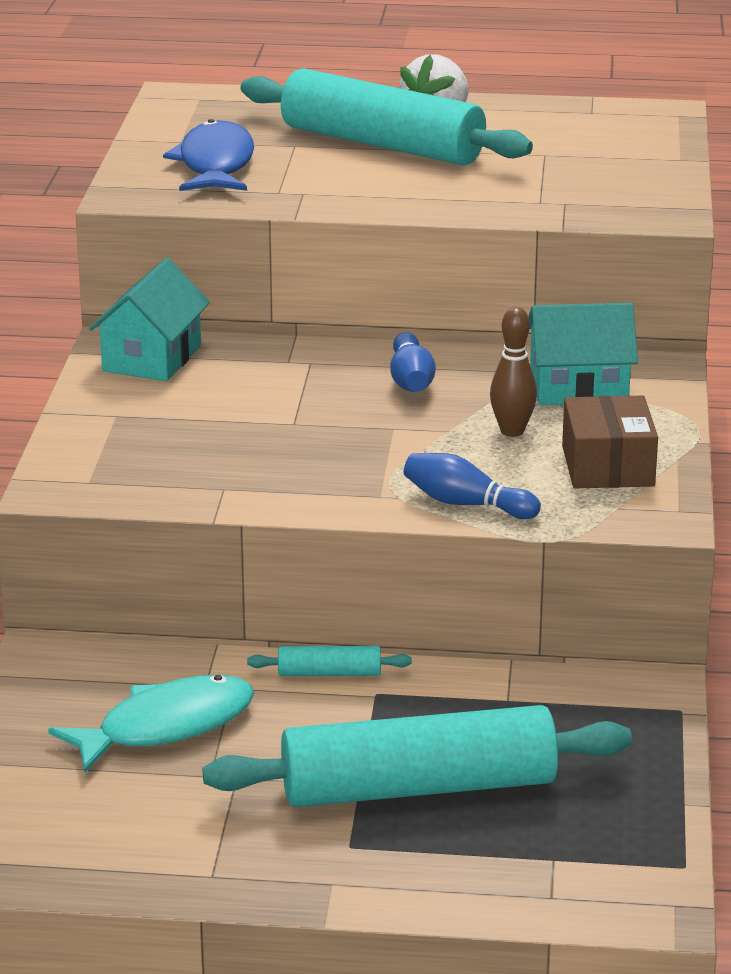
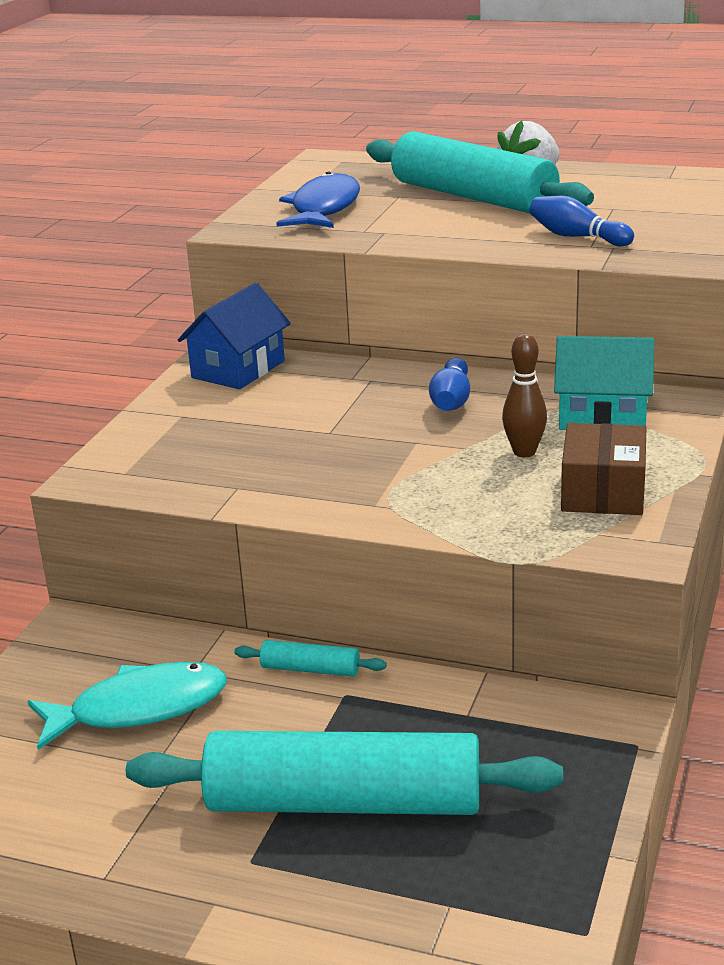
camera: 15 degrees right, 0 degrees up
turquoise house [89,258,210,381] -> blue house [178,283,291,389]
blue bowling pin [404,453,541,519] -> blue bowling pin moved to [530,195,634,246]

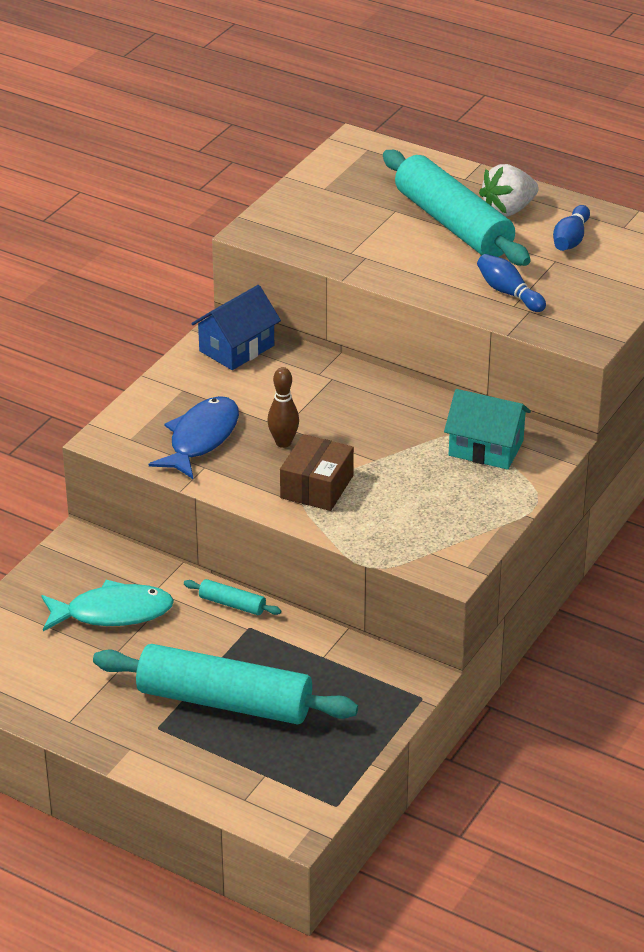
camera: 10 degrees right, 10 degrees up
blue fish [276,171,360,228] -> blue fish moved to [149,396,239,479]
blue bowling pin [429,358,470,411] -> blue bowling pin moved to [553,205,590,251]
brown bowling pin [502,334,547,457] -> brown bowling pin moved to [267,367,299,448]
brown box [561,423,646,515] -> brown box moved to [280,434,354,511]

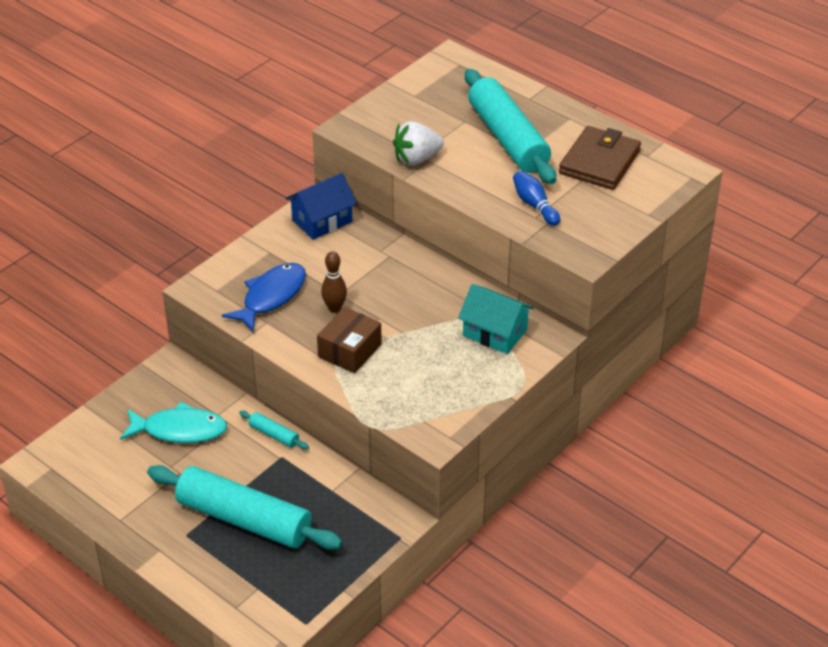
camera: 10 degrees right, 5 degrees up
white strawberry [479,164,539,217] -> white strawberry moved to [393,121,444,165]
blue bowling pin [553,205,590,251] -> brown wallet [559,126,641,190]

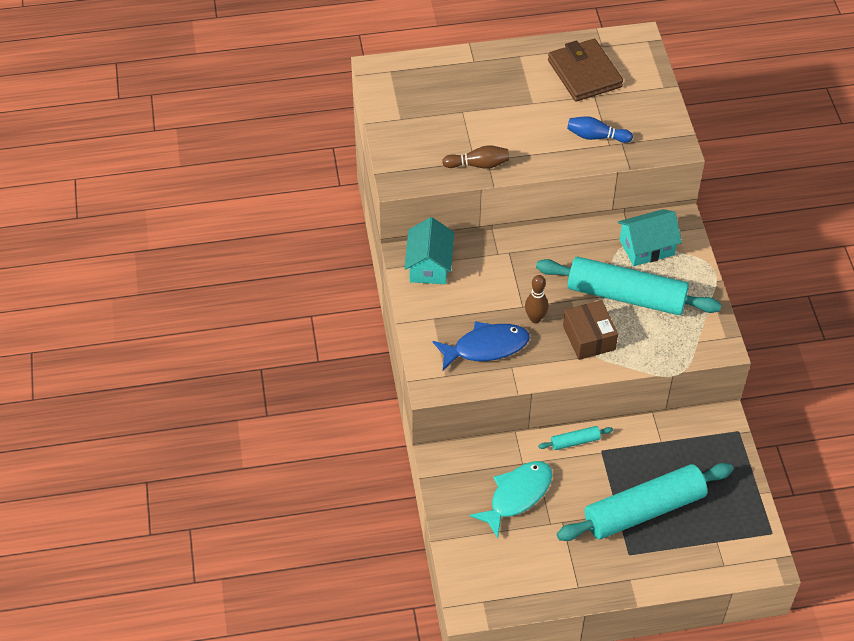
camera: 50 degrees left, 10 degrees up
blue fish [222,263,306,332] -> blue fish turned 90 degrees clockwise [432,321,530,371]
blue house [286,173,357,240] -> turquoise house [404,217,454,284]
white strawberry [393,121,444,165] -> brown bowling pin [442,145,509,169]
turquoise rolling pin [465,69,556,184] -> turquoise rolling pin moved to [536,256,722,315]

